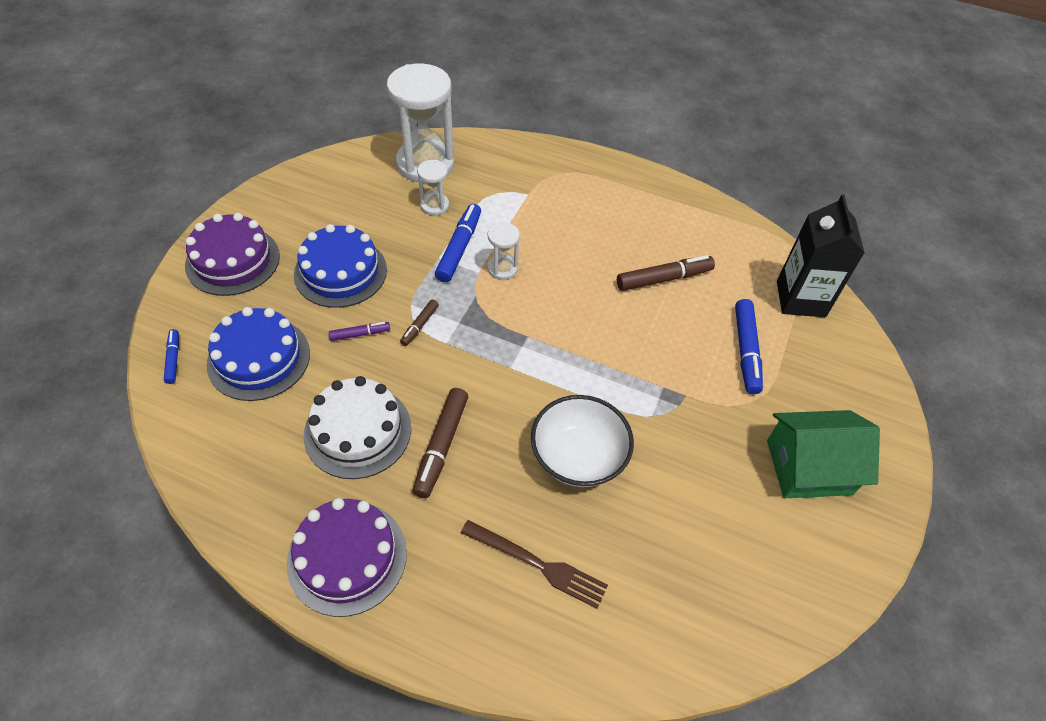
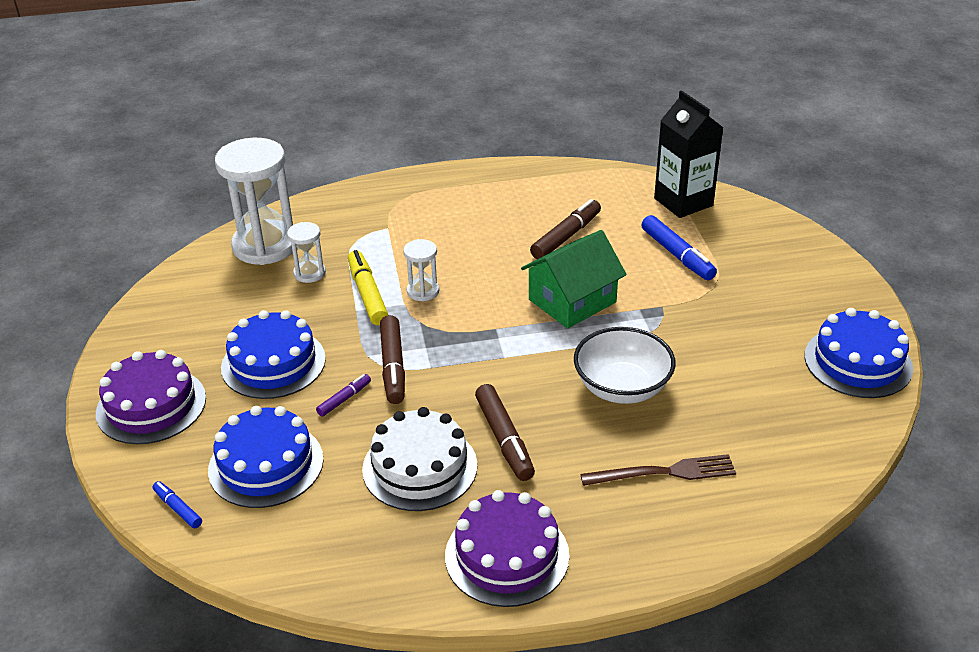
camera: 30 degrees left, 15 degrees down
brown marker [400,299,439,346] -> brown marker [380,315,405,404], size x1.82
blue marker [435,204,481,282] -> yellow marker [348,250,388,325]
green house [767,410,880,498] -> green house moved to [521,230,627,328]
none -> blue cake [804,308,913,398]

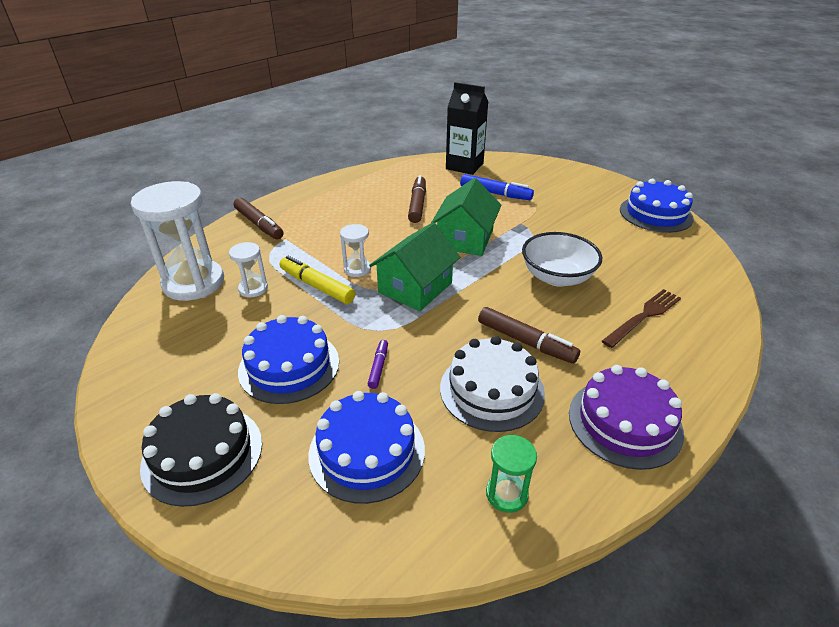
camera: 35 degrees left, 0 degrees up
purple cake [96,350,206,444] -> black cake [140,393,262,507]
blue marker [153,481,202,528] -> none
brown marker [380,315,405,404] -> brown marker moved to [234,197,284,239]
none -> green house [369,222,461,311]
none -> green hourglass [486,435,537,513]

